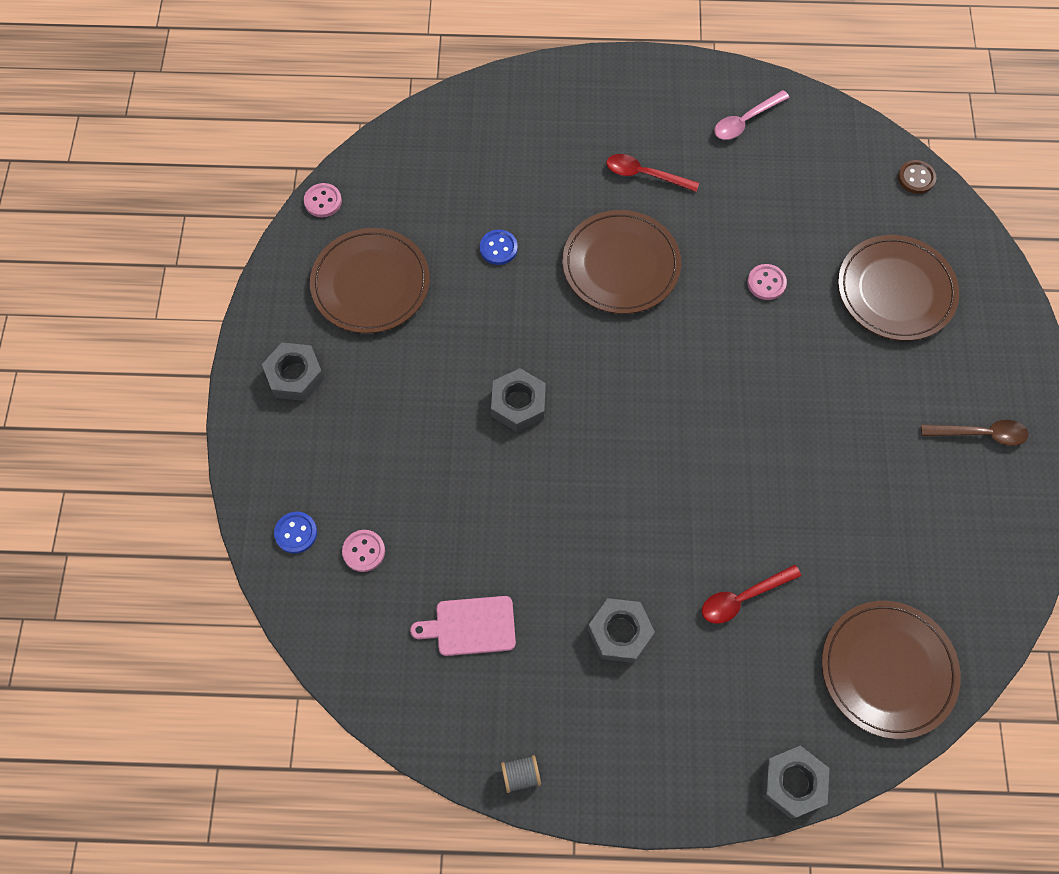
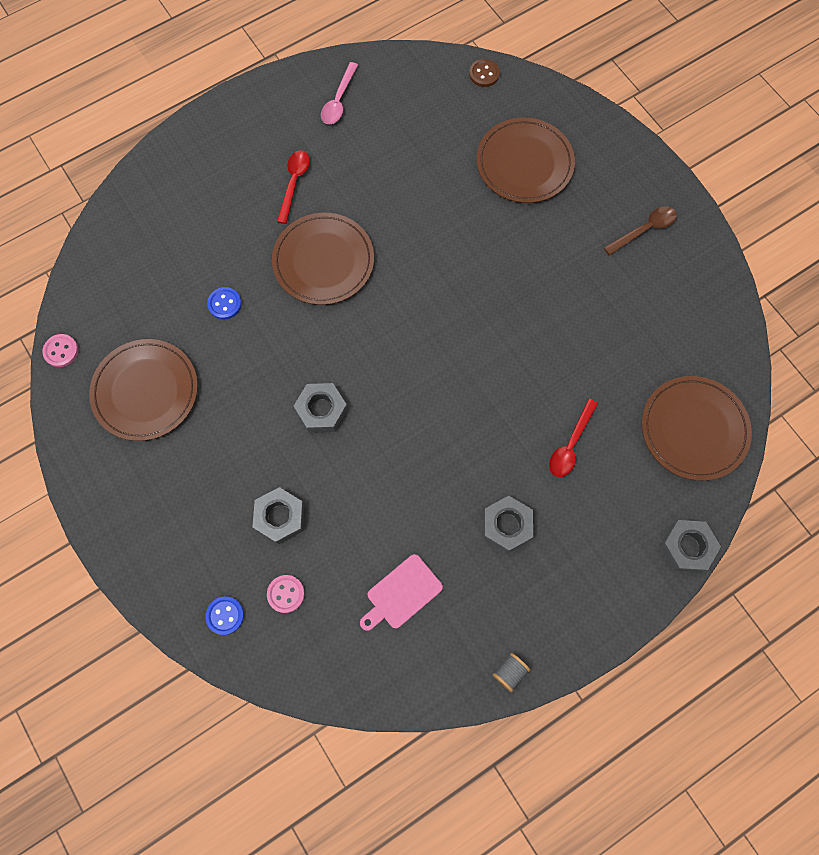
camera: 35 degrees left, 5 degrees up
grey nut [262,343,325,401] -> grey nut moved to [253,487,304,545]
red spoon [606,154,699,192] -> red spoon turned 120 degrees clockwise [277,151,310,224]
pink button [747,264,787,300] -> none

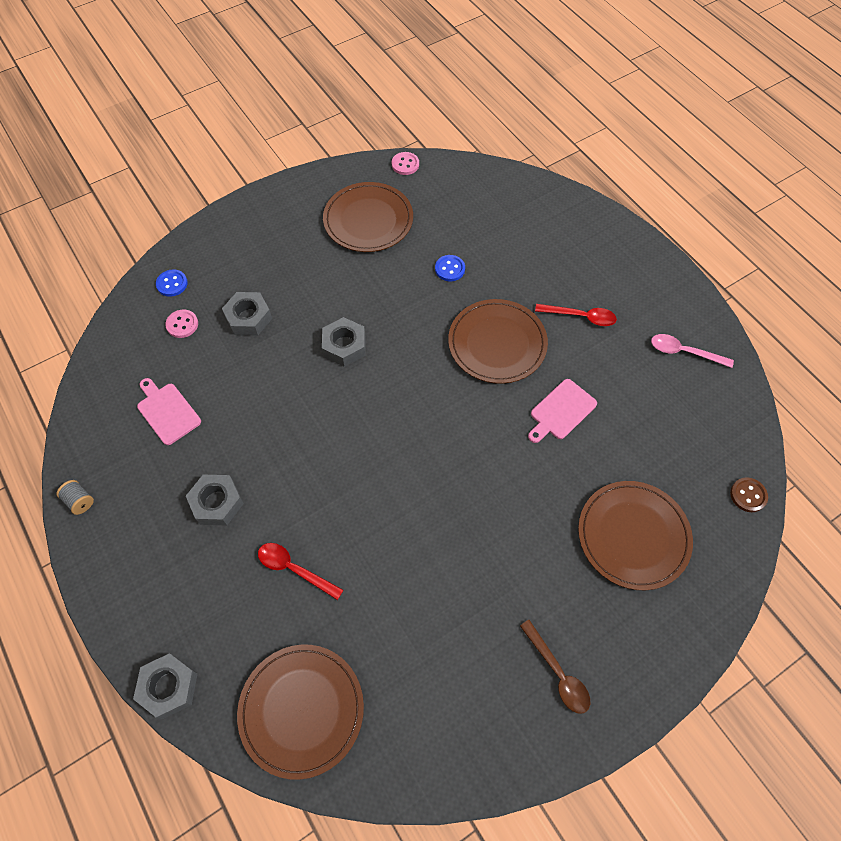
camera: 90 degrees right, 10 degrees down
none -> pink cutting board [528,379,597,443]

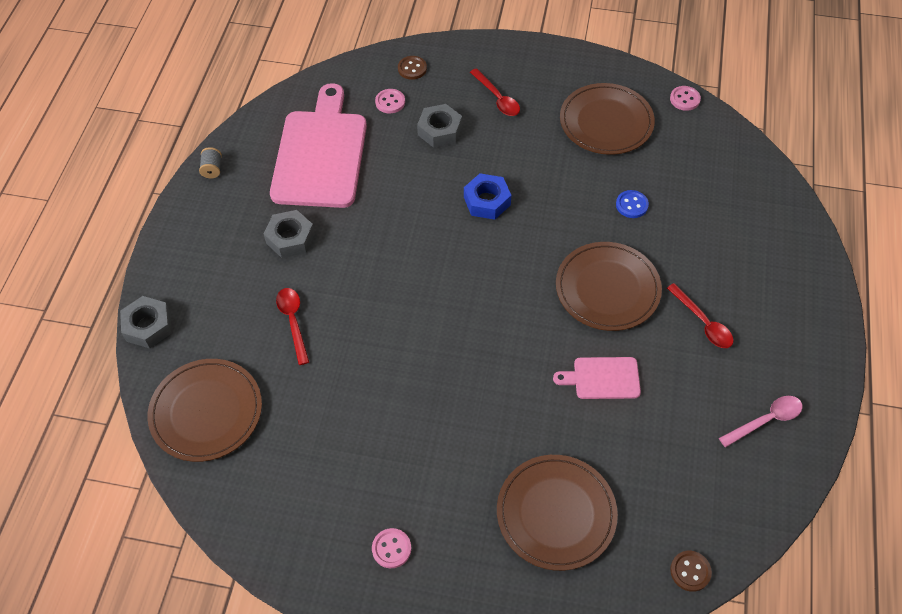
camera: 45 degrees right, 5 degrees down
pink cutting board [137,378,201,445] -> pink cutting board [270,83,367,208], size x2.12
blue button [156,269,188,297] -> brown button [398,56,427,80]
grey nut [322,317,365,367] -> blue nut [464,173,511,220]
brown spoon [520,620,590,714] -> pink button [372,528,411,568]
pink spoon [651,334,734,368] -> pink spoon turned 90 degrees clockwise [719,396,803,447]
none -> red spoon [470,68,520,116]

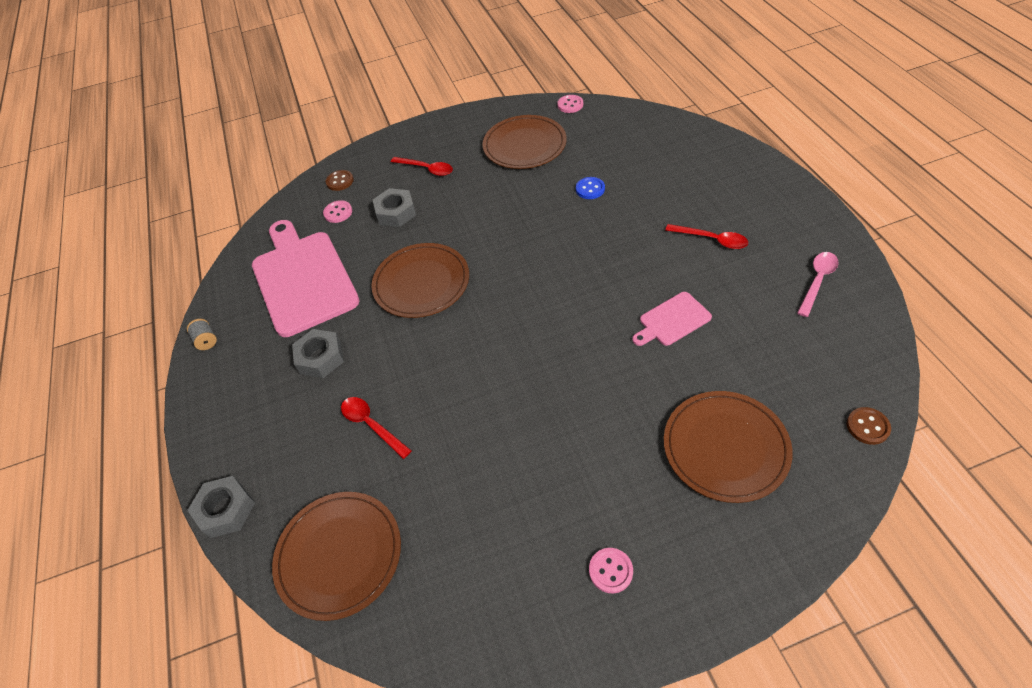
camera: 25 degrees left, 5 degrees down
blue nut [464,173,511,220] -> none
brown plate [556,242,662,331] -> brown plate moved to [371,243,469,318]

